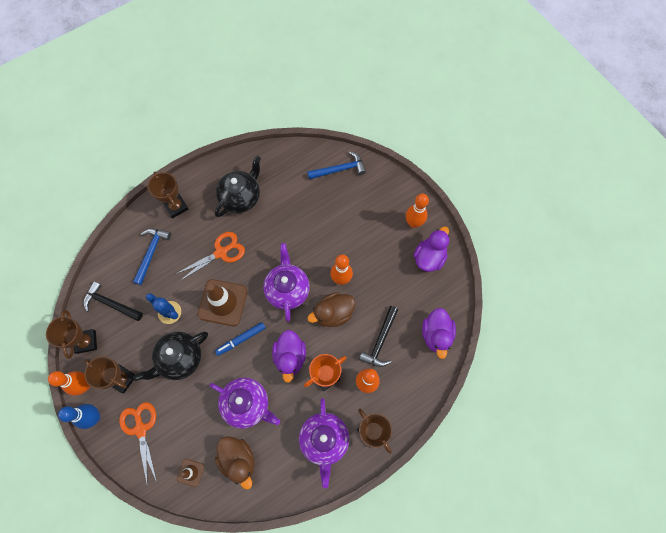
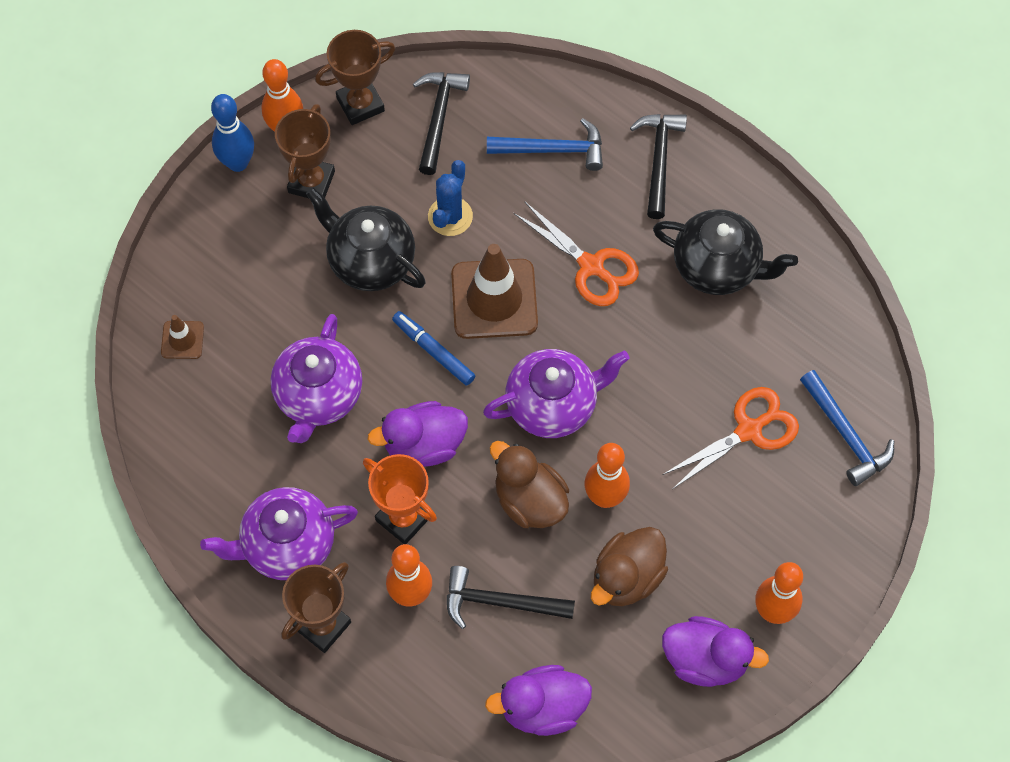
camera: 75 degrees right, 5 degrees down
orange scissors [119,402,157,487] -> orange scissors moved to [662,387,799,489]
brown trophy [148,172,189,218] -> black hammer [630,114,687,219]
brown duck [215,436,254,490] -> brown duck moved to [591,527,668,606]

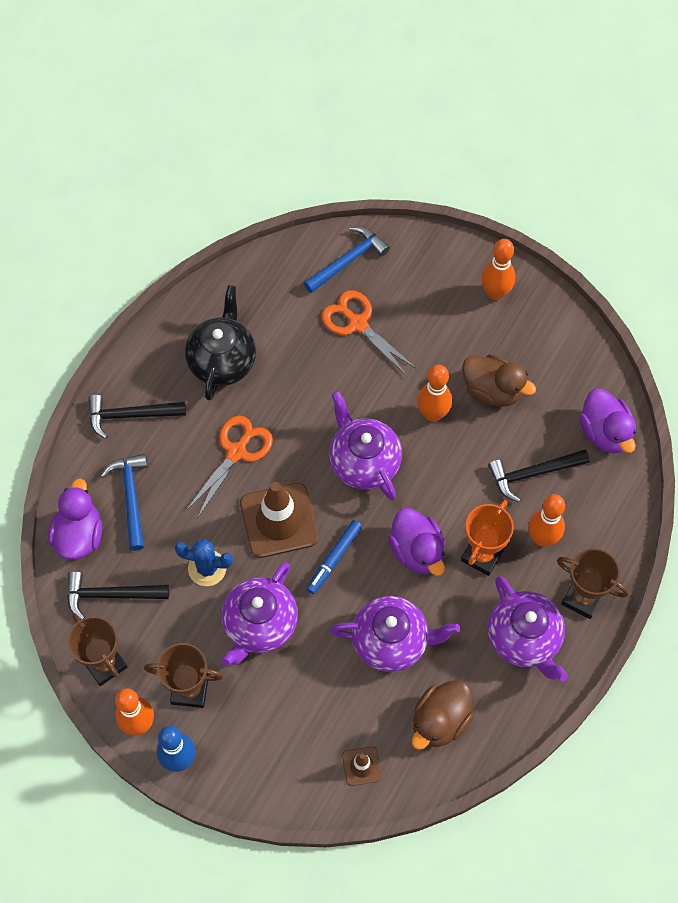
camera: 100 degrees left, 0 degrees up
black teapot [306,187,426,291] -> purple teapot [221,562,298,666]
black hammer [447,566,575,629] -> black hammer turned 75 degrees clockwise [488,449,589,502]
brown duck [490,441,569,528] -> brown duck moved to [412,680,474,750]
purple duck [662,616,769,687] -> purple duck moved to [48,478,102,560]

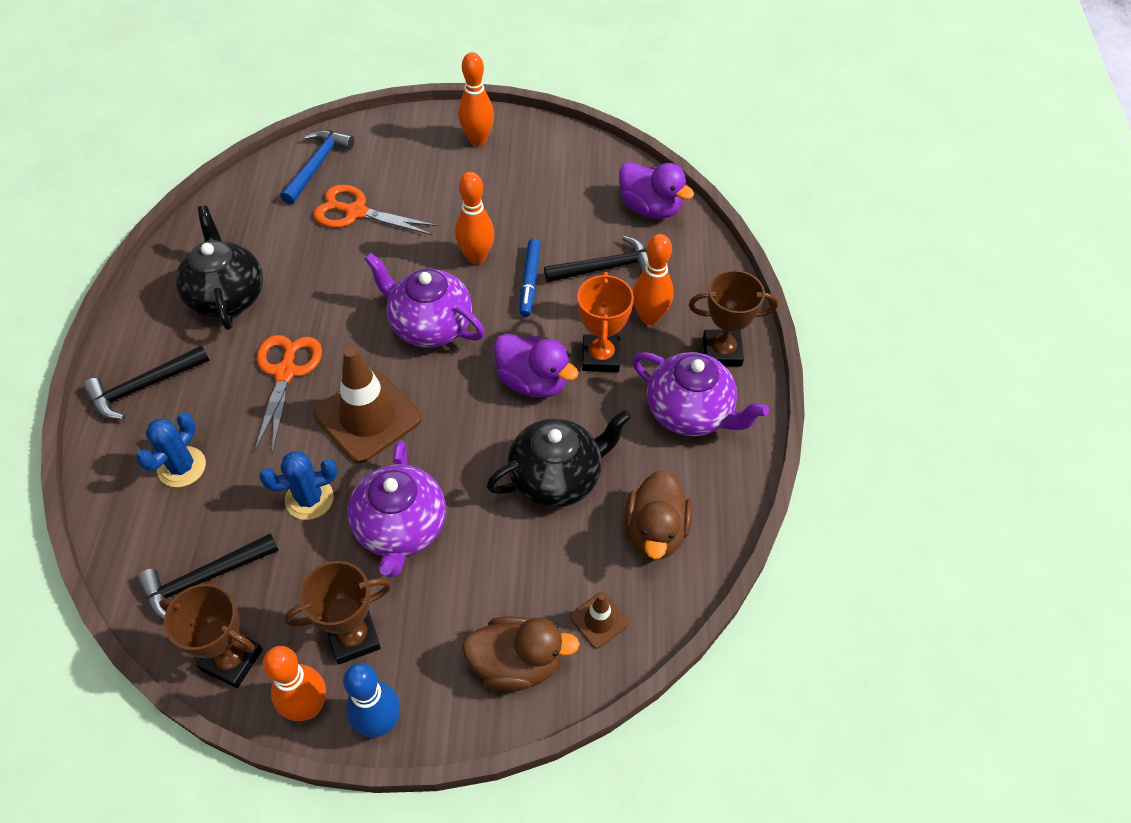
camera: 30 degrees left, 10 degrees down
purple duck [48,478,102,560] -> none
blue hammer [101,454,148,551] -> blue cactus [136,412,206,487]
blue marker [306,520,362,594] -> blue marker moved to [519,239,541,317]
purple teapot [330,596,460,672] -> black teapot [486,410,631,508]
brown duck [462,355,536,407] -> brown duck moved to [462,616,580,691]
black hammer [488,449,589,502] -> black hammer turned 150 degrees counterclockwise [544,236,648,282]

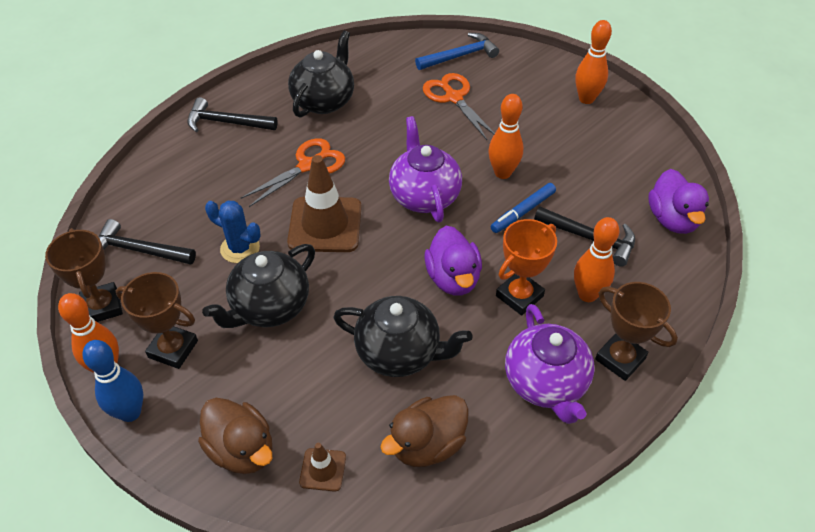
camera: 45 degrees right, 5 degrees down
blue cactus [136,412,206,487] -> none
purple teapot [348,440,446,577] -> black teapot [202,244,315,328]

